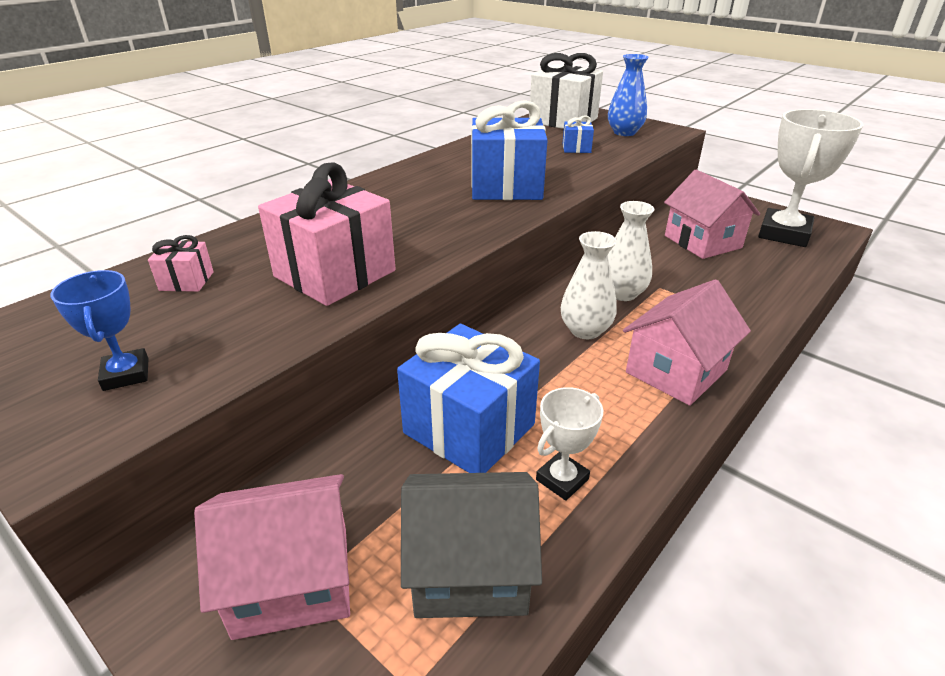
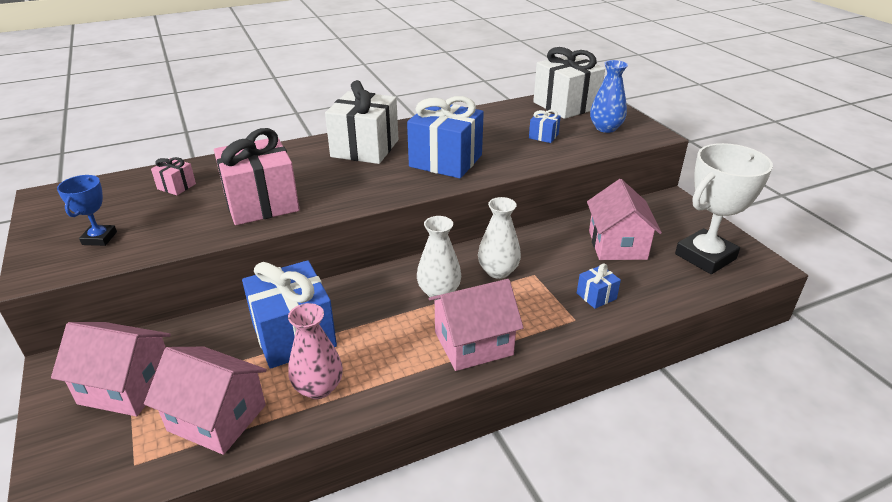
camera: 25 degrees right, 0 degrees up
grey house [401,472,542,618] -> pink house [144,347,267,455]
white trophy [536,387,603,501] -> pink vase [288,303,343,399]
none -> white gift [325,80,398,164]
none -> blue gift [577,263,621,309]

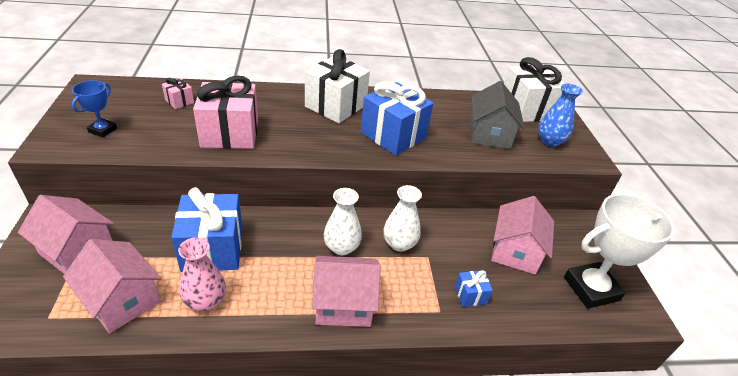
camera: 15 degrees right, 5 degrees up
blue gift [529,110,561,143] -> grey house [470,81,525,149]

